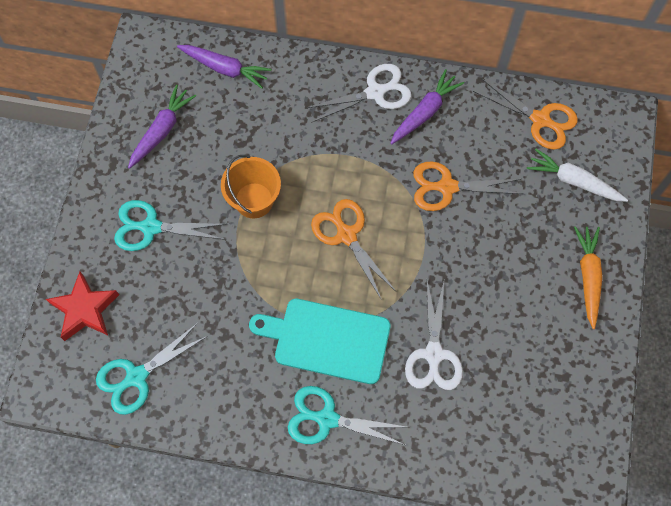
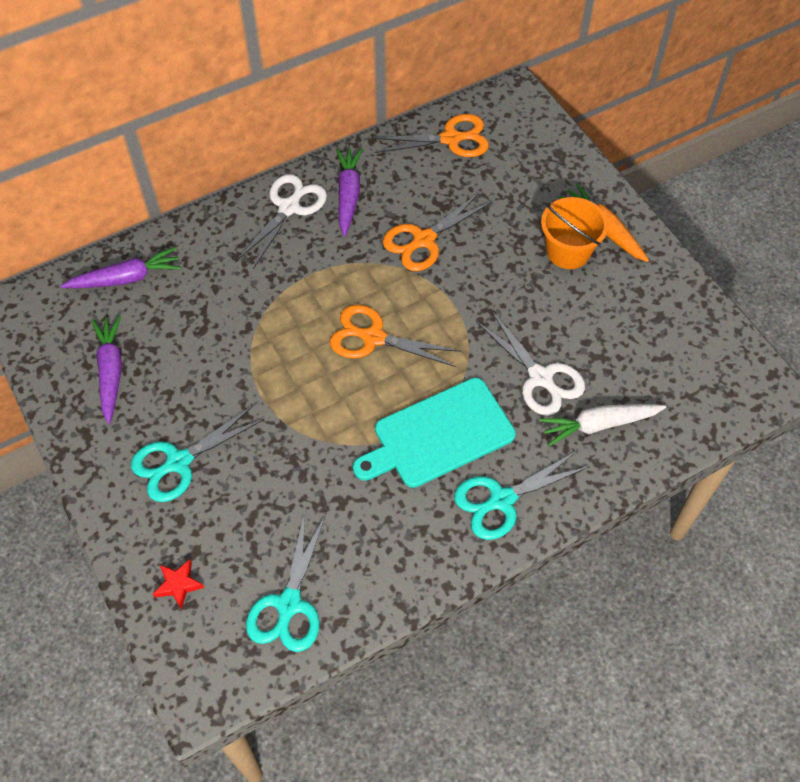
camera: 40 degrees left, 10 degrees down
red star [46,272,119,341] -> red star [153,559,204,610], size x0.56
orange bucket [221,155,281,219] -> orange bucket moved to [541,197,608,269]
white carrot [527,149,628,202] -> white carrot moved to [539,404,666,446]

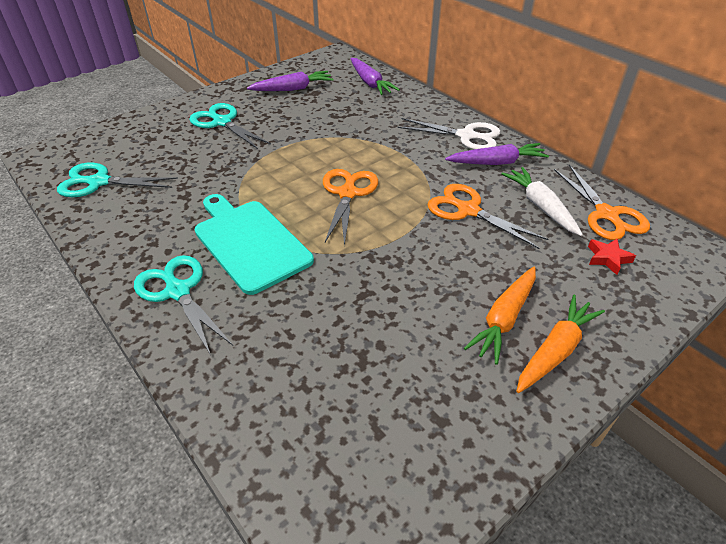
camera: 80 degrees right, 15 degrees down
red star [153,559,204,610] -> red star moved to [588,239,636,275]
white scissors [476,311,585,416] -> none
white carrot [539,404,666,446] -> white carrot moved to [501,167,583,236]
orange bucket [541,197,608,269] -> orange carrot [464,267,536,365]

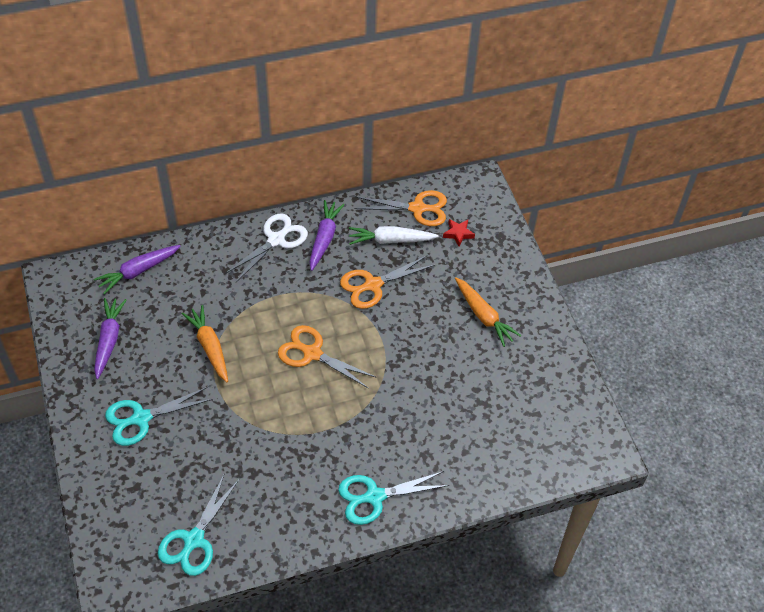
camera: 70 degrees left, 10 degrees up
turquoise cutting board [195,194,314,295] -> none
purple carrot [350,58,400,95] -> purple carrot turned 150 degrees clockwise [94,245,180,294]
orange carrot [517,295,605,393] -> orange carrot moved to [182,305,228,382]

